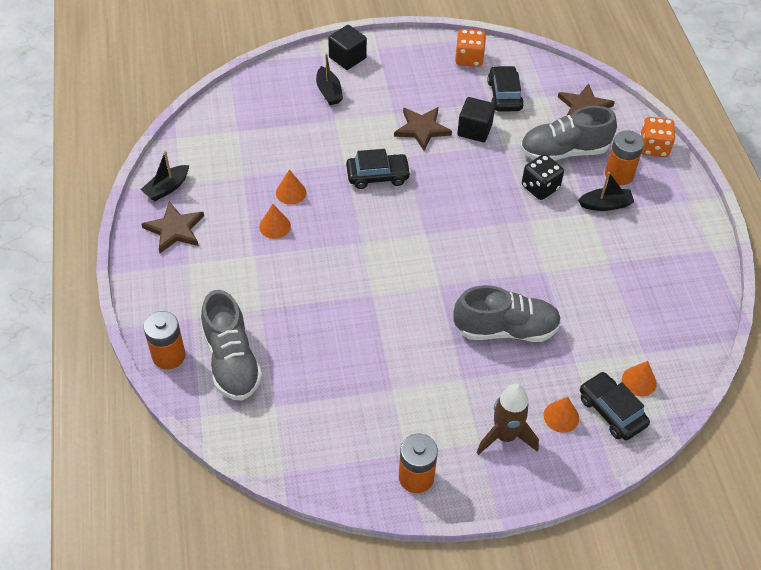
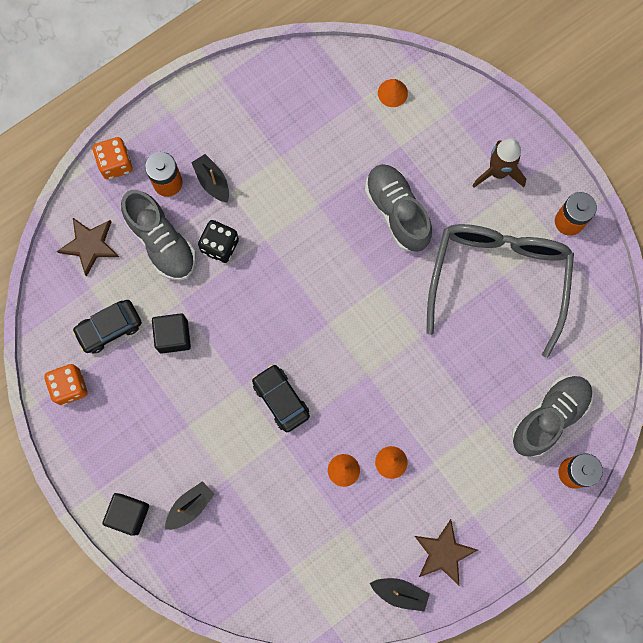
camera: 115 degrees left, 25 degrees up
brown star [394,107,452,151] -> none
orange cone [544,397,579,433] -> none
black car [580,372,650,440] -> none
none -> grey glasses [426,224,574,358]

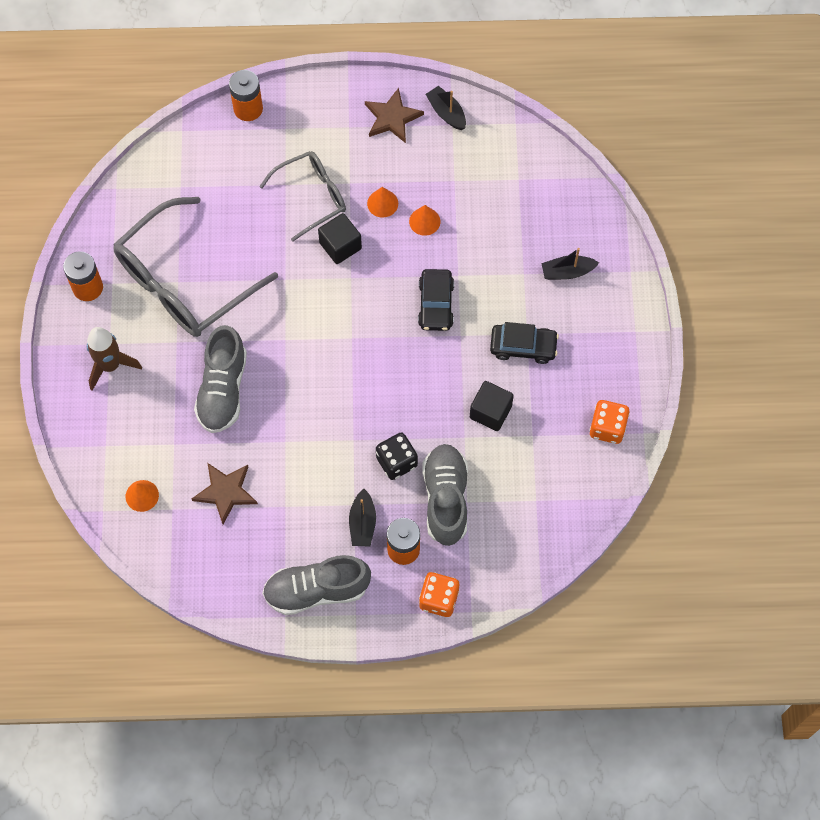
camera: 145 degrees left, 10 degrees down
brown star [57,218,119,277] -> brown star moved to [192,463,258,524]
black car [72,300,142,354] -> black car moved to [490,322,559,364]
black cube [103,493,149,535] -> black cube moved to [318,213,362,264]
grey shoe [512,375,593,457] -> grey shoe moved to [262,555,371,615]
none -> grey glasses [259,151,346,241]

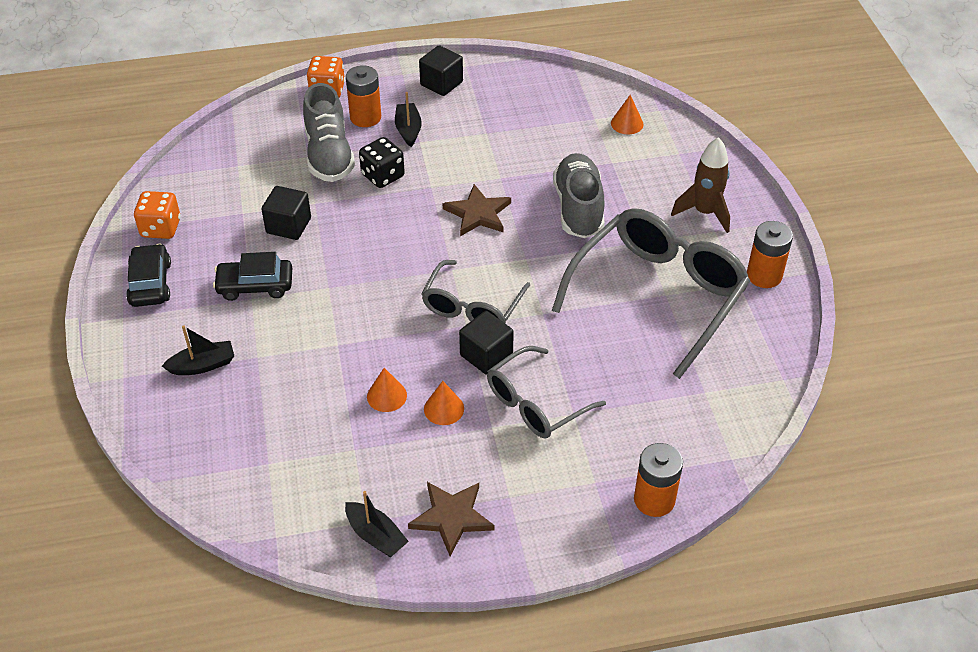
camera: 170 degrees right, 20 degrees down
brown star [192,463,258,524] -> brown star moved to [443,184,511,236]
grey shoe [262,555,371,615] -> black cube [419,46,463,96]
black car [418,269,454,331] -> black car moved to [126,244,171,307]
none -> grey glasses [422,260,530,323]

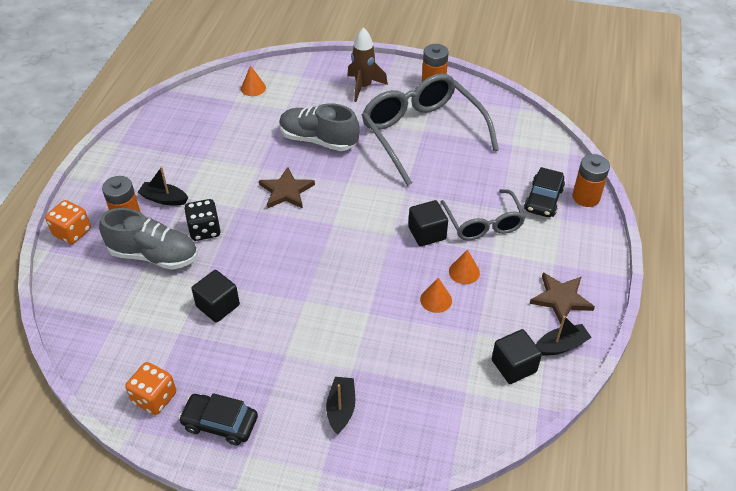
camera: 65 degrees left, 0 degrees up
black car [213,252,292,301] -> black car moved to [524,167,565,217]
black cube [419,46,463,96] -> black cube moved to [492,329,542,384]
grey glasses [422,260,530,323] -> none

